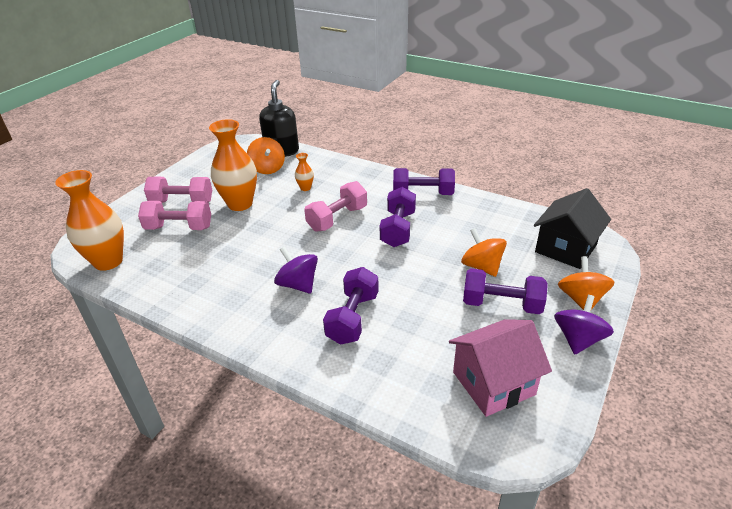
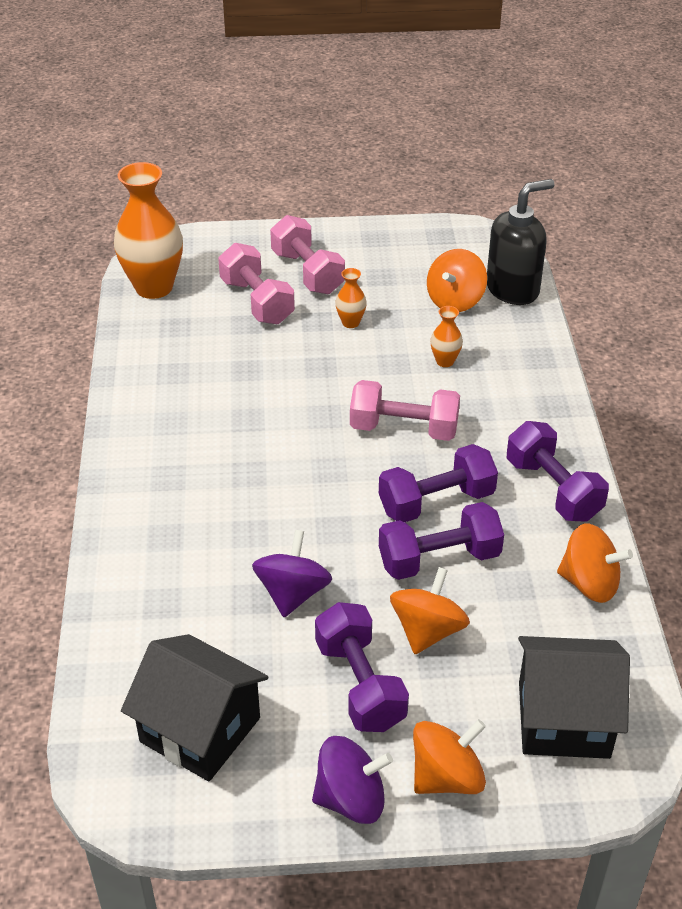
camera: 55 degrees right, 5 degrees up
orange vase [209,119,257,211] -> orange vase [335,268,367,328], size x0.45
purple spinning top [274,247,318,294] -> purple spinning top moved to [252,530,332,617]
purple dumbbell [323,267,379,345] -> purple dumbbell moved to [379,502,504,580]
pink house [449,319,552,417] -> black house [121,634,269,781]
none -> orange spinning top [557,523,633,603]

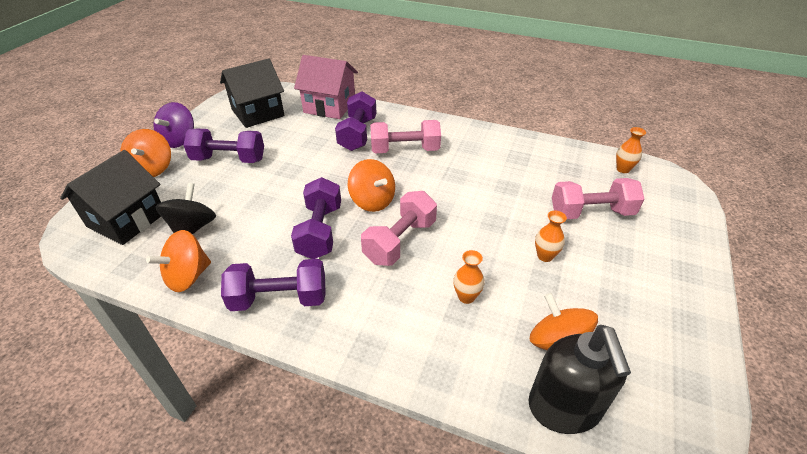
camera: 115 degrees right, 0 degrees up
orange vase [114,162,183,299] -> orange vase [616,127,646,173], size x0.45
purple spinning top [252,530,332,617] -> none
pink dumbbell [270,215,345,294] -> pink dumbbell moved to [370,120,441,153]
purple dumbbell [379,502,504,580] -> purple dumbbell moved to [335,92,376,151]
orange spinning top [390,567,470,654] -> orange spinning top moved to [348,159,395,212]
none -> black spinning top [155,183,216,234]
none -> pink house [294,55,358,119]

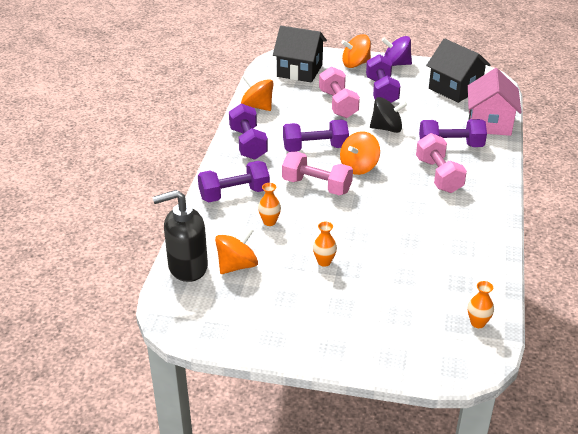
camera: 80 degrees right, 5 degrees down
black spinning top [155,183,216,234] -> black spinning top moved to [370,97,407,133]
pink dumbbell [552,178,644,219] -> pink dumbbell moved to [319,66,360,118]
none -> purple dumbbell [198,161,270,202]

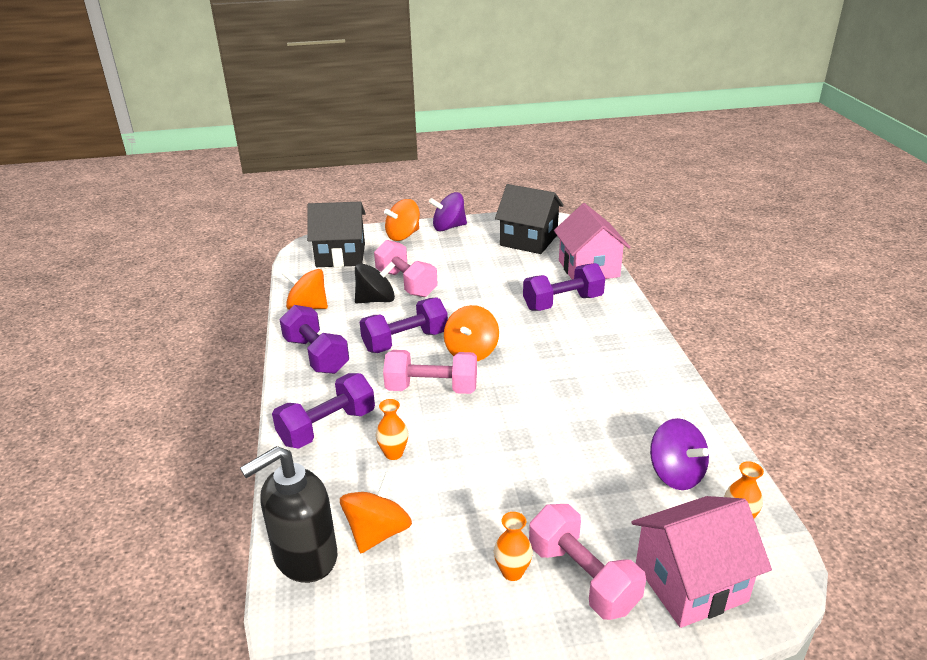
camera: 20 degrees left, 5 degrees down
orange vase [313,222,337,267] -> orange vase moved to [494,512,533,581]
purple dumbbell [366,54,401,103] -> none
black spinning top [370,97,407,133] -> black spinning top moved to [355,262,395,303]
pink dumbbell [416,133,467,193] -> pink dumbbell moved to [529,504,646,620]
none -> pink house [631,496,772,628]
none -> purple spinning top [650,418,709,490]

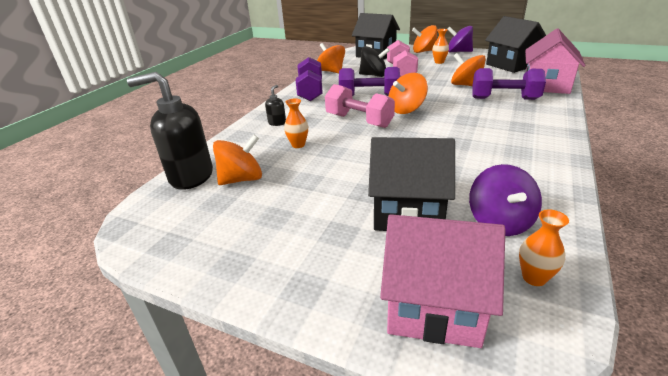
camera: 35 degrees right, 0 degrees up
purple dumbbell [272,373,375,449] -> black soap dispenser [265,85,286,126]
orange vase [494,512,533,581] -> orange vase moved to [432,29,449,64]
pink dumbbell [529,504,646,620] -> none
none -> black house [368,137,455,231]
none -> orange spinning top [451,53,486,86]

